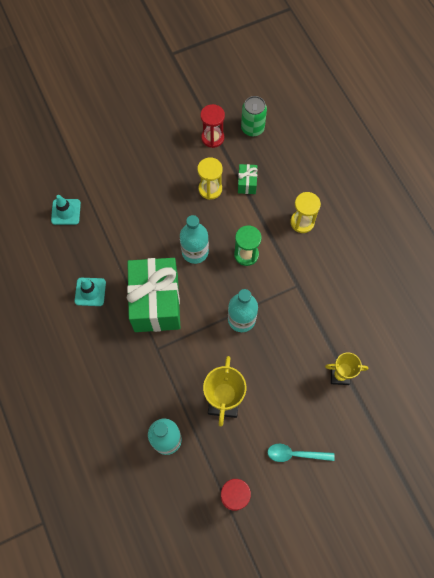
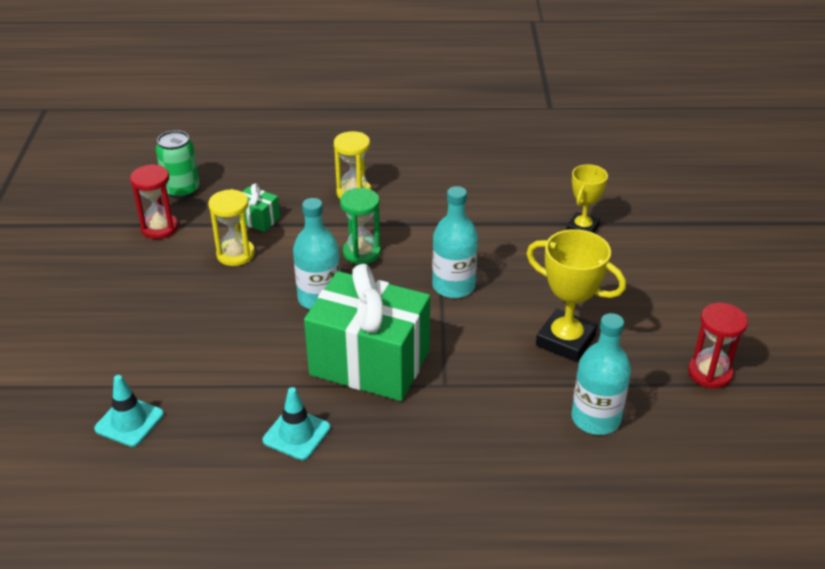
camera: 65 degrees left, 30 degrees down
turquoise spoon [267,444,335,462] -> none

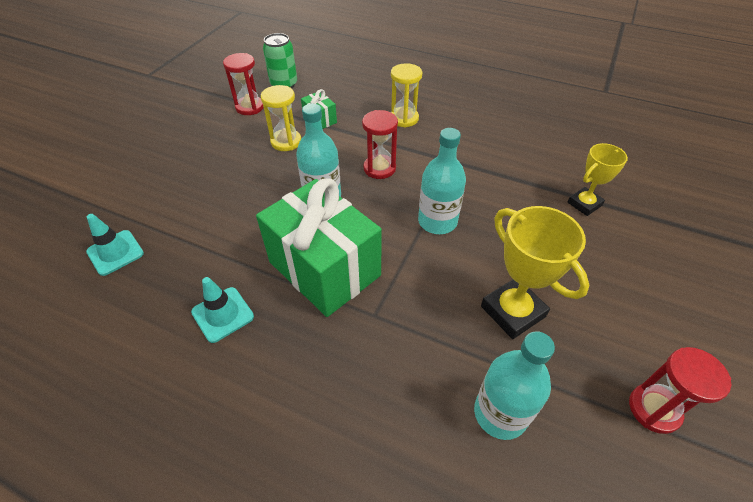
camera: 25 degrees right, 10 degrees up
green hourglass [340,188,381,264] -> red hourglass [362,110,398,179]

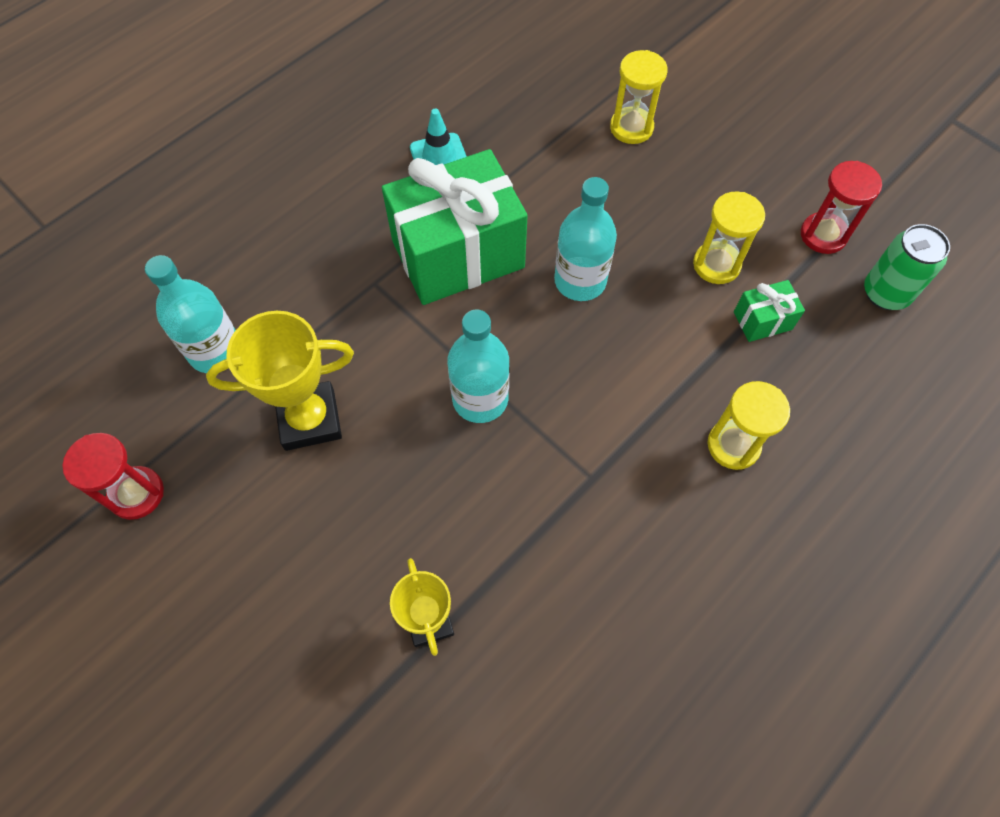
camera: 110 degrees right, 15 degrees up
turquoise traffic cone [86,214,144,276] -> none
red hourglass [362,110,398,179] -> none
none -> yellow hourglass [610,50,668,144]

